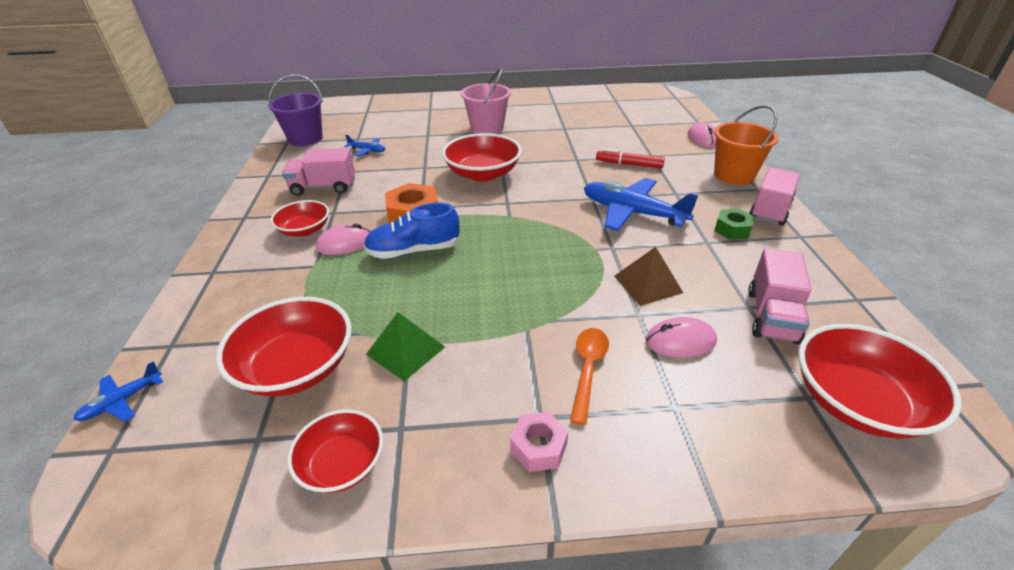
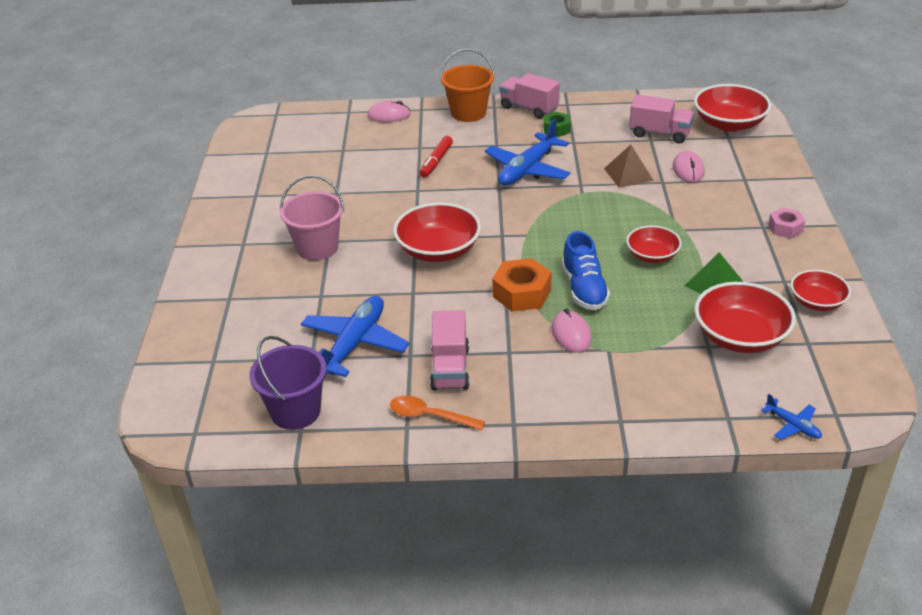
camera: 85 degrees left, 0 degrees up
red bowl [270,200,329,237] -> red bowl moved to [626,226,682,263]
blue plane [344,135,385,156] -> blue plane [301,296,410,377], size x2.11
orange spoon [570,328,609,425] -> orange spoon moved to [390,396,485,431]

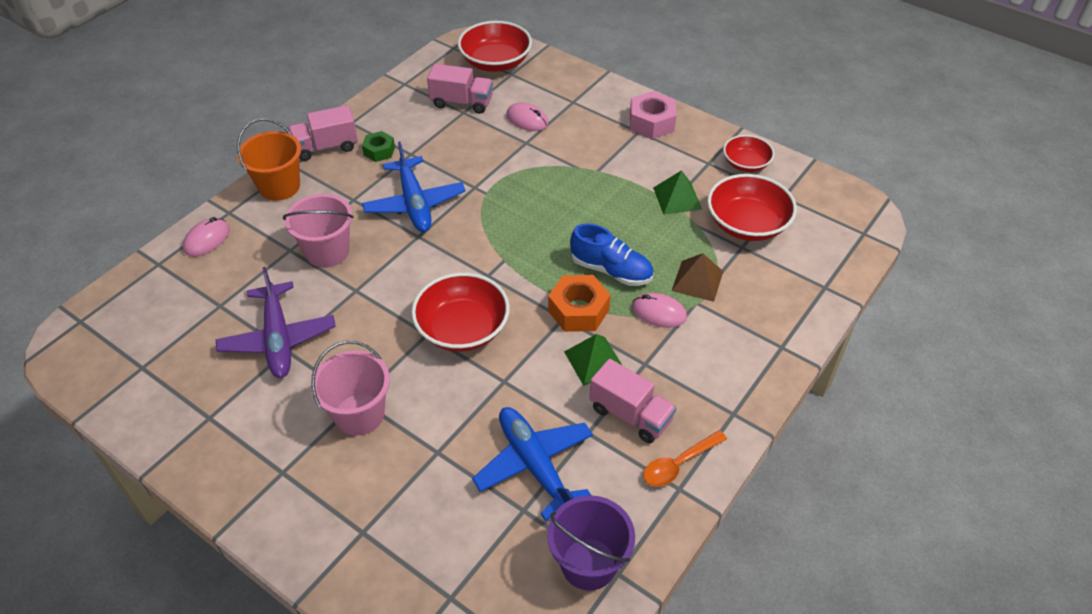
camera: 55 degrees left, 10 degrees up
red marker [420,136,453,178] -> pink bucket [283,194,354,268]
brown pyramid [604,145,654,188] -> brown pyramid moved to [672,253,723,302]
red bowl [626,226,682,263] -> none
pink truck [629,95,694,143] -> pink truck turned 45 degrees clockwise [427,64,493,114]
blue plane [761,394,822,440] -> none
pink nut [768,208,805,238] -> pink nut [630,91,677,139], size x1.61
none -> purple plane [216,267,336,378]
none -> green pyramid [564,334,623,386]

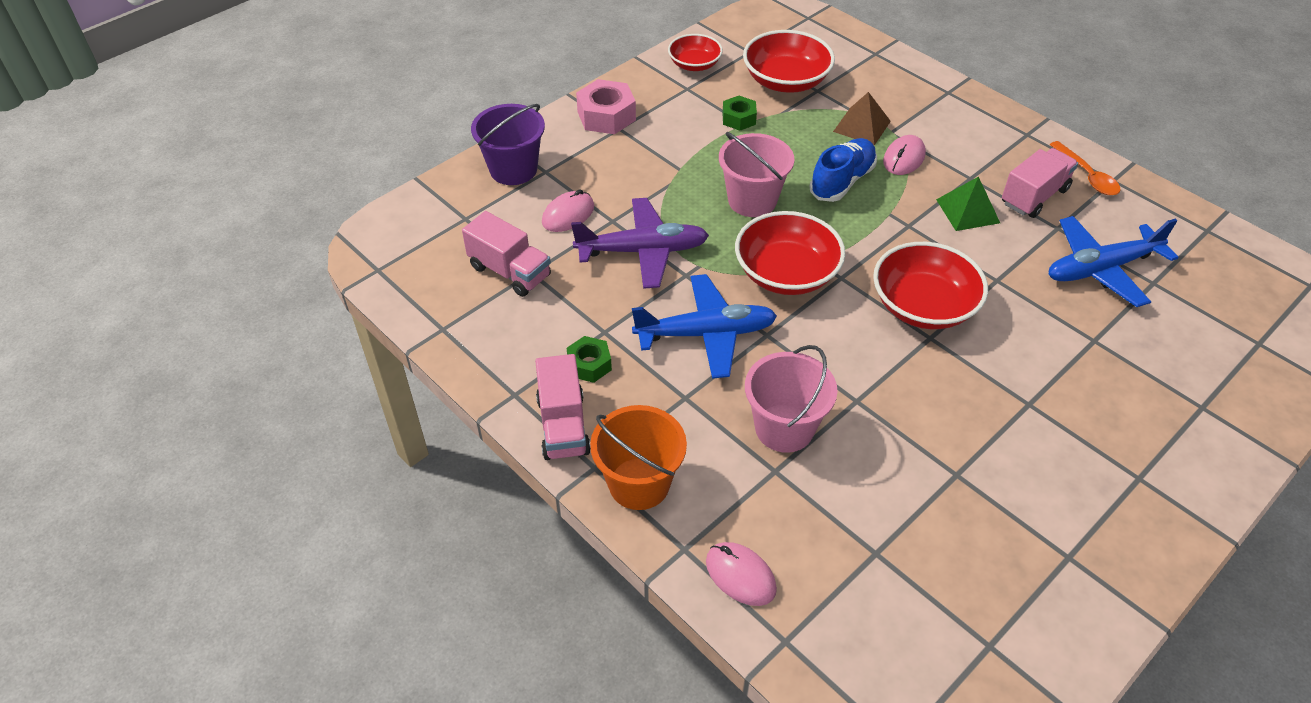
camera: 80 degrees left, 0 degrees up
purple plane [216,267,336,378] -> purple plane moved to [571,198,709,289]
pink bucket [311,341,390,436] -> pink bucket moved to [719,132,794,217]
pink truck [427,64,493,114] -> pink truck turned 105 degrees clockwise [462,211,551,297]
red bowl [458,21,532,72] -> red bowl moved to [735,211,845,295]
purple bucket [547,495,635,591] -> purple bucket moved to [471,104,545,185]
orange nut [548,275,611,332] -> none
green pyramid [653,170,702,215] -> green nut [722,96,757,131]

